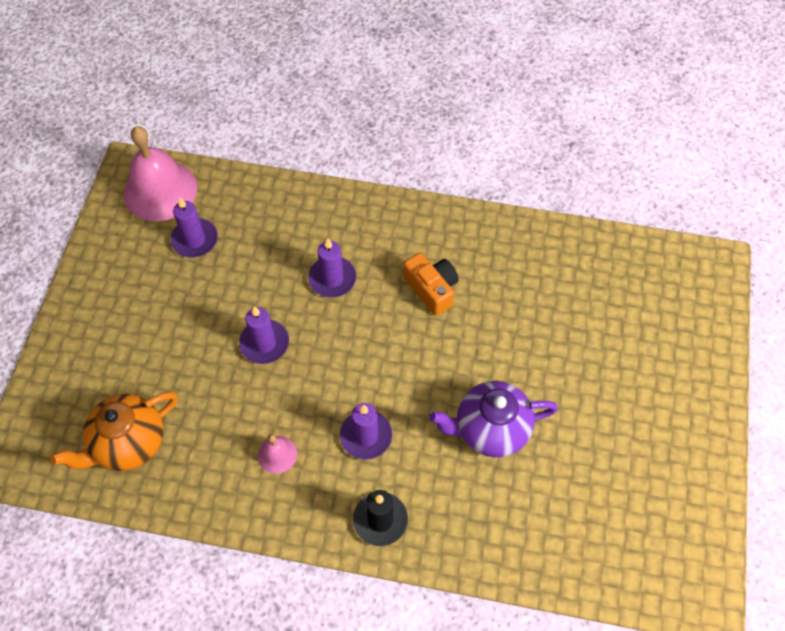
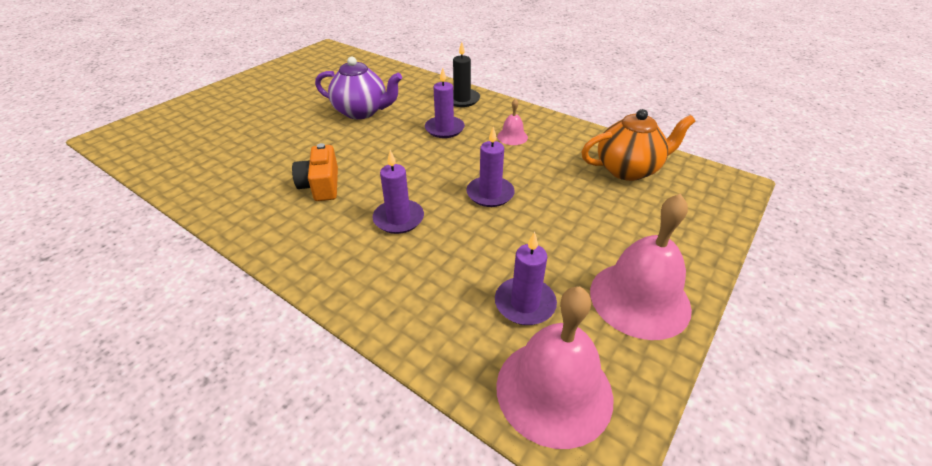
camera: 155 degrees left, 20 degrees down
none -> pink bell [590,194,692,340]

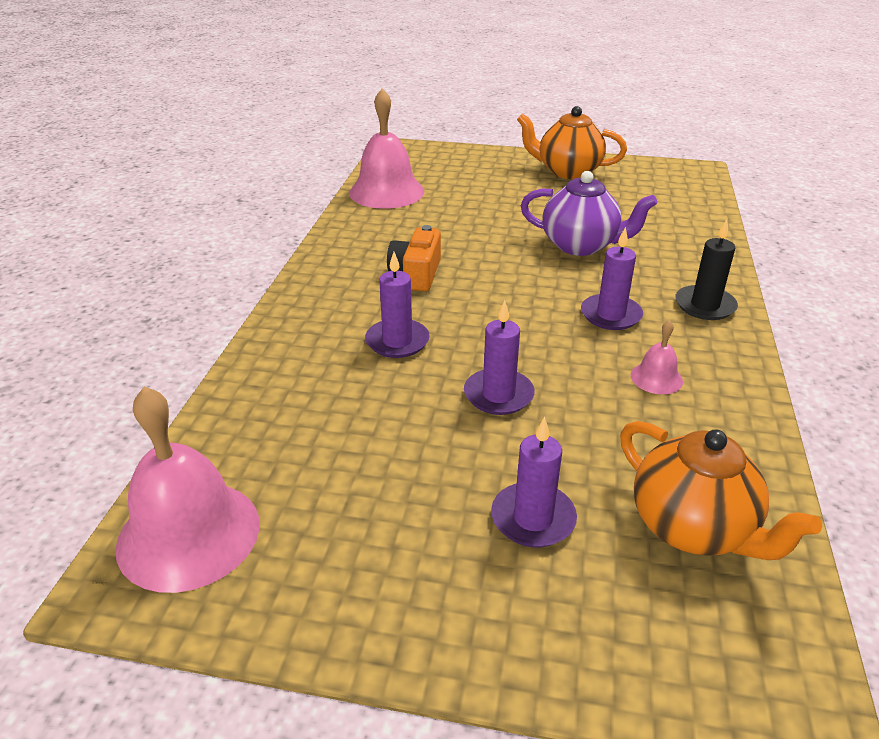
camera: 65 degrees right, 5 degrees down
orange camera [292,143,338,201] -> orange camera turned 45 degrees counterclockwise [387,225,441,291]
purple teapot [315,57,402,119] -> purple teapot turned 60 degrees counterclockwise [521,171,657,256]
purple candle [495,232,557,325] -> purple candle moved to [491,417,577,547]
pink bell [590,194,692,340] -> pink bell moved to [349,88,424,209]
none -> orange teapot [517,106,627,179]

